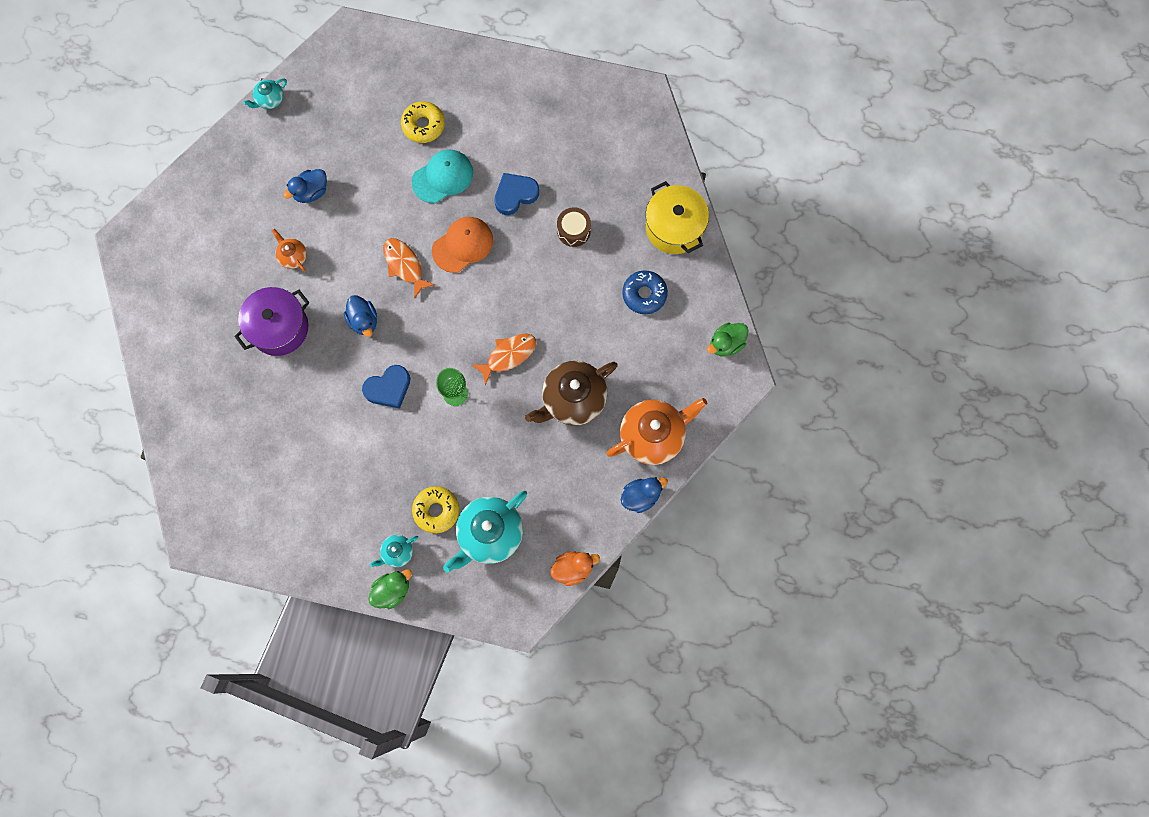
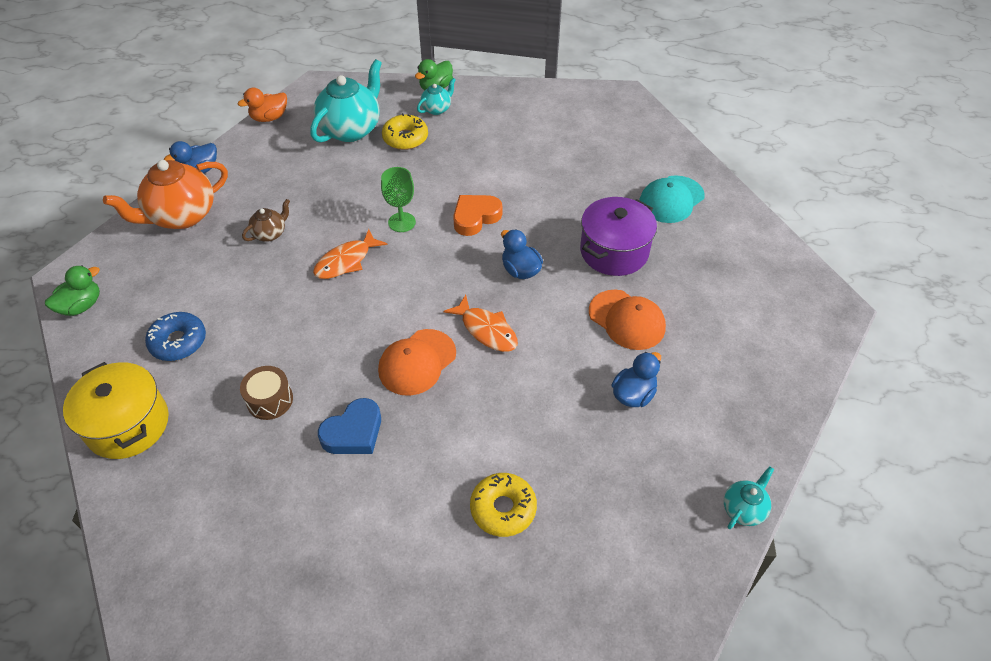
camera: 170 degrees right, 25 degrees down
orange teapot [272,229,307,272] -> orange cap [589,290,666,350]
blue heart [362,365,410,409] -> orange heart [453,195,502,236]
turquoise cap [412,149,473,203] -> turquoise cap moved to [639,175,705,223]
brown teapot [525,361,618,426] -> brown teapot [242,199,290,241], size x0.49

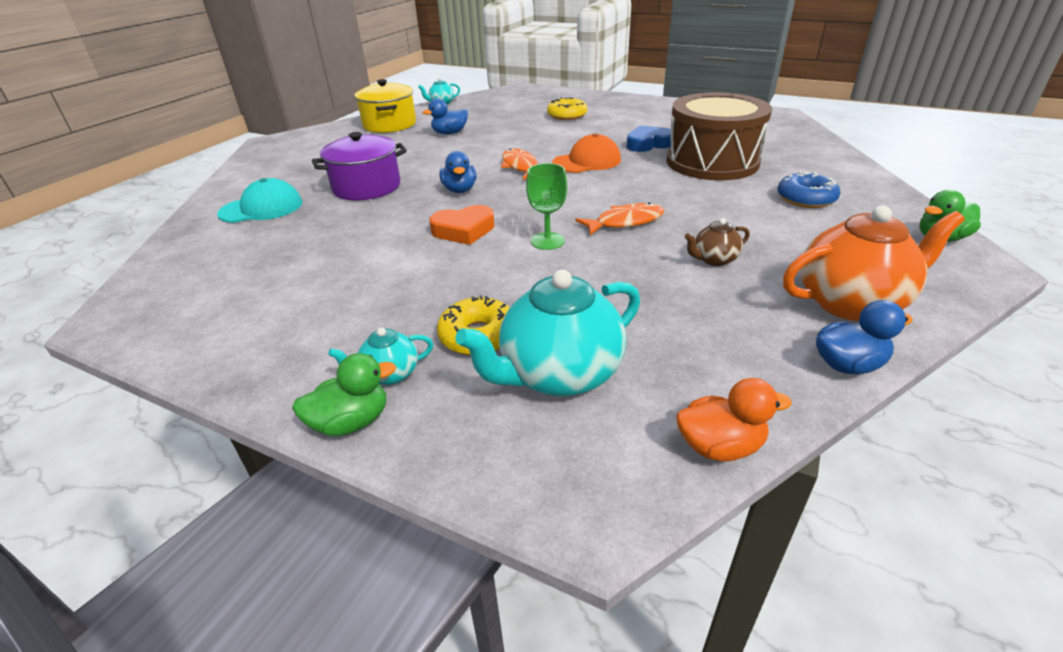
camera: 155 degrees left, 15 degrees down
yellow pot [63,362,169,459] -> yellow pot moved to [354,79,416,133]
brown drum [240,366,293,420] -> brown drum [666,92,772,180], size x2.40
orange cap [589,290,666,350] -> none

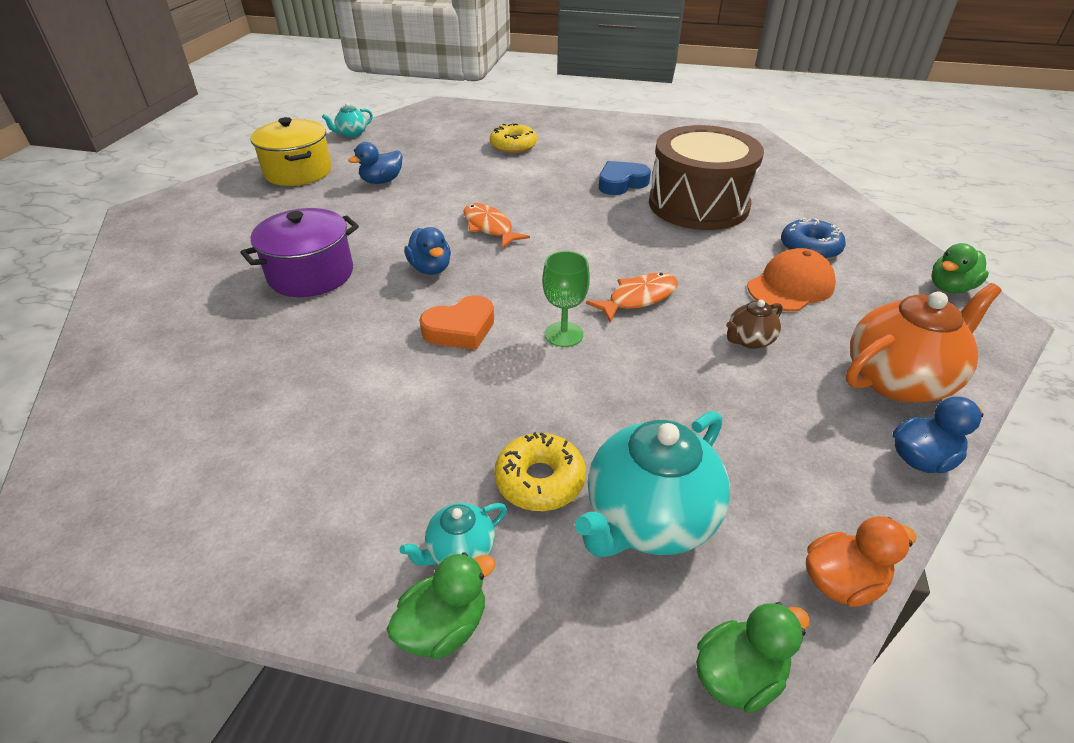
camera: 15 degrees left, 5 degrees up
turquoise cap [217,178,303,223] -> none
orange cap [552,133,621,173] -> orange cap moved to [747,248,836,311]
none -> green duck [696,602,810,713]

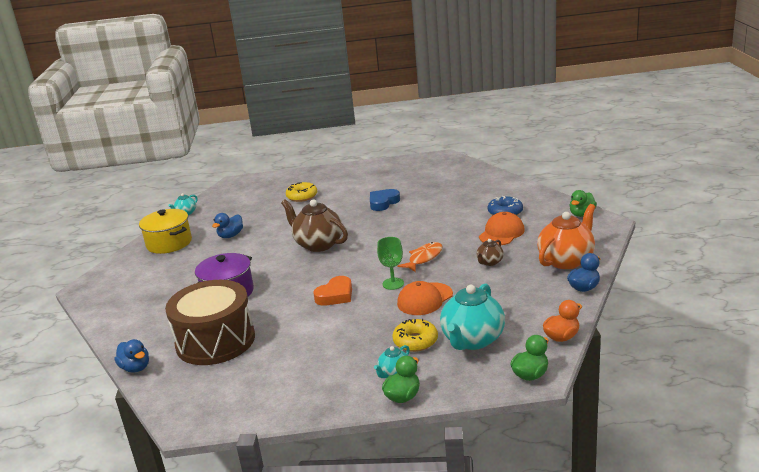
camera: 15 degrees left, 15 degrees down
blue duck [404,227,451,275] -> blue duck moved to [114,339,149,372]
orange fish [463,203,530,248] -> brown teapot [281,199,348,252]
brown drum [649,125,764,230] -> brown drum moved to [165,280,255,365]
none -> orange cap [397,281,453,315]

